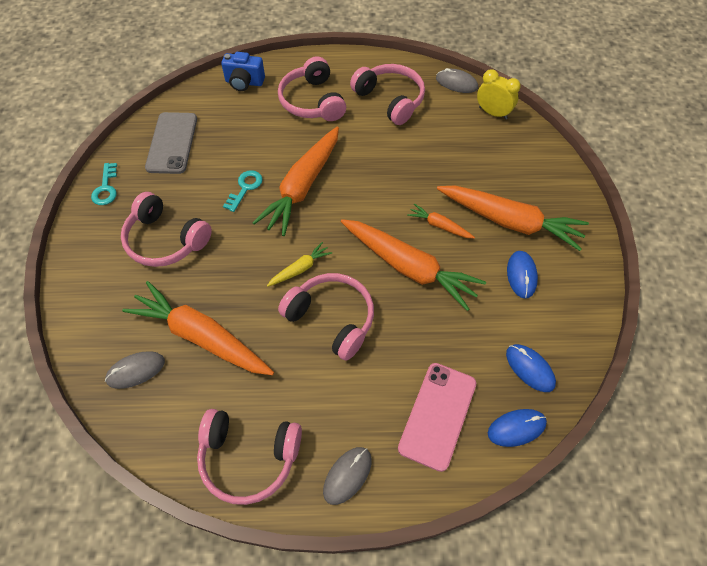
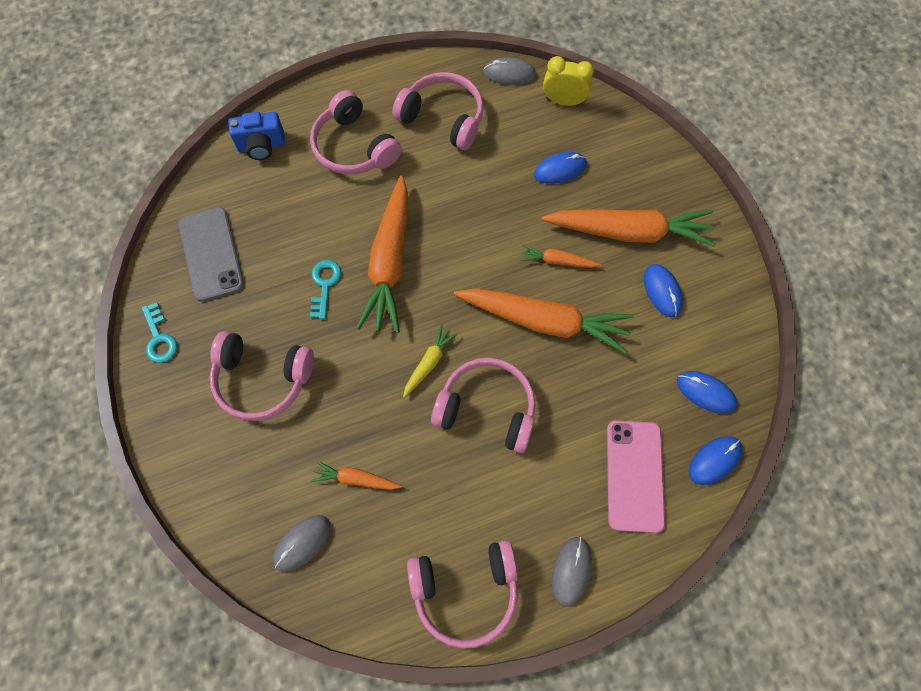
camera: 20 degrees left, 10 degrees up
orange carrot [122,281,274,375] -> orange carrot [311,461,402,490], size x0.47
none -> blue mouse [534,152,587,184]

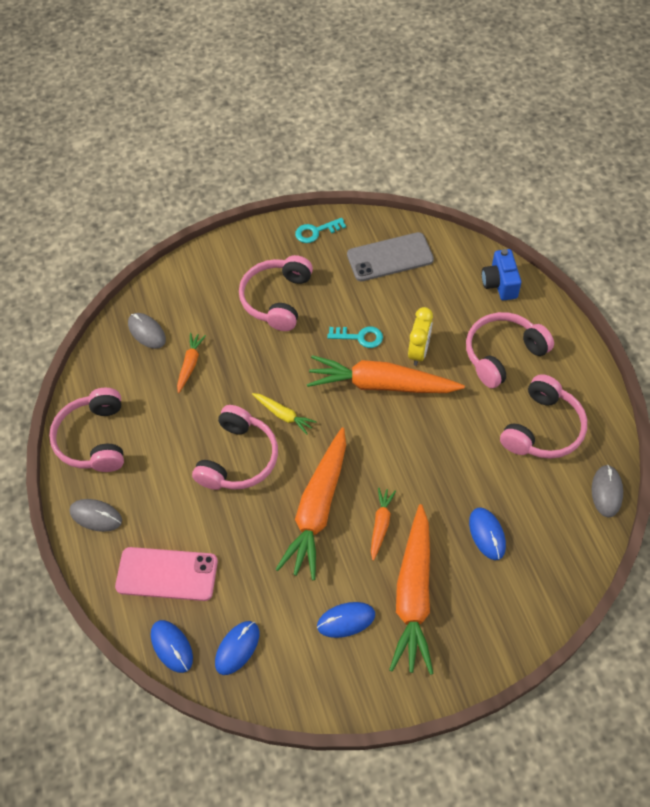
camera: 95 degrees right, 10 degrees down
yellow clock [543,56,594,106] -> yellow clock moved to [408,307,433,366]

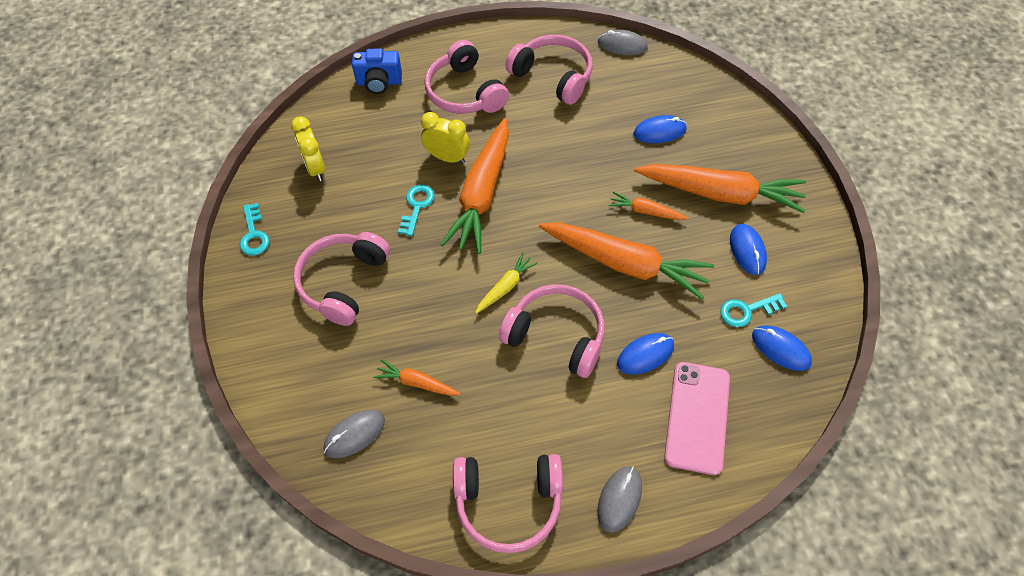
camera: 85 degrees left, 0 degrees up
blue mouse [151,620,193,673] -> blue mouse moved to [617,333,674,375]
pink headphones [239,255,313,331] -> pink headphones turned 90 degrees clockwise [293,232,390,326]
grey phone [347,232,434,281] -> yellow clock [291,116,326,181]
none -> turquoise key [720,293,787,327]

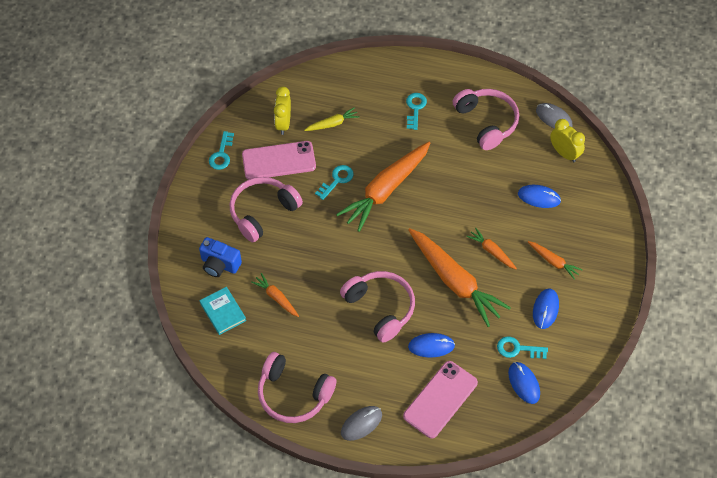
camera: 25 degrees right, 0 degrees up
grey mouse [323,410,385,458] -> turquoise book [200,287,246,335]
blue camera [352,48,402,94] -> blue camera moved to [199,237,242,277]
yellow clock [421,112,470,164] -> yellow clock moved to [550,119,585,162]
pink headphones [425,40,509,114] -> turquoise key [406,93,427,130]
yellow carrot [475,252,538,314] -> yellow carrot moved to [304,107,360,131]
orange carrot [634,164,806,213] -> orange carrot [528,241,582,280], size x0.47
none -> pink phone [242,141,316,180]

